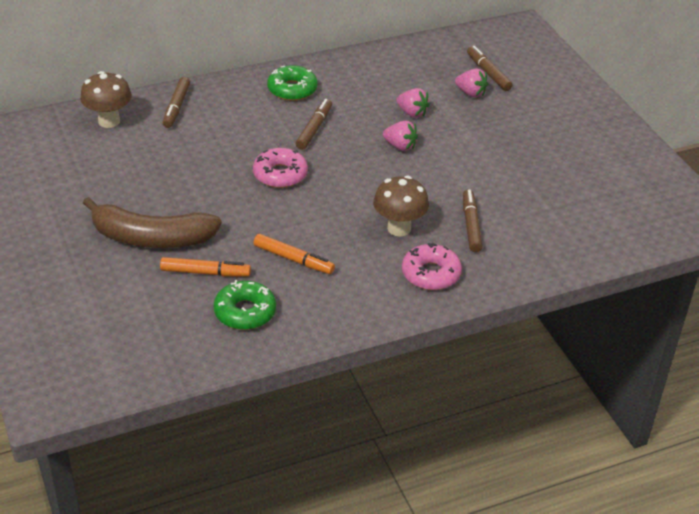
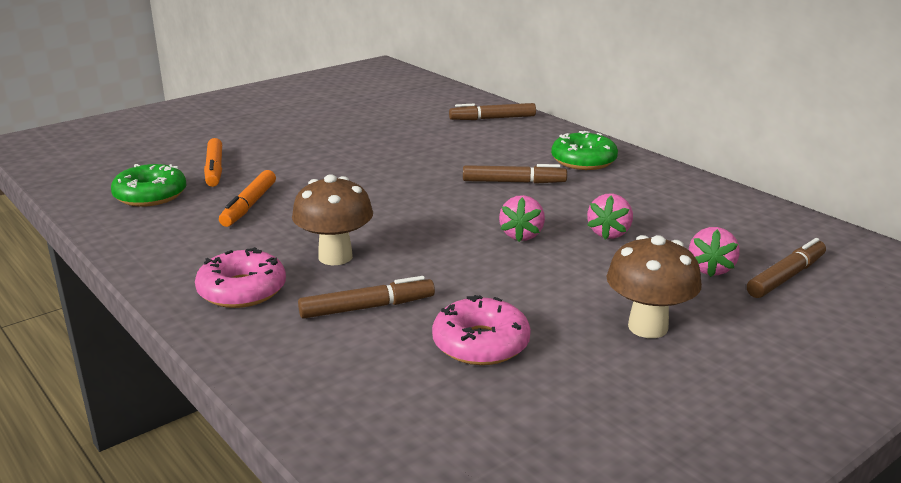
camera: 75 degrees right, 15 degrees down
brown mushroom [80,71,132,128] -> brown mushroom moved to [606,235,702,338]
brown banana [83,197,222,248] -> none
pink donut [253,148,308,188] -> pink donut moved to [432,295,531,365]

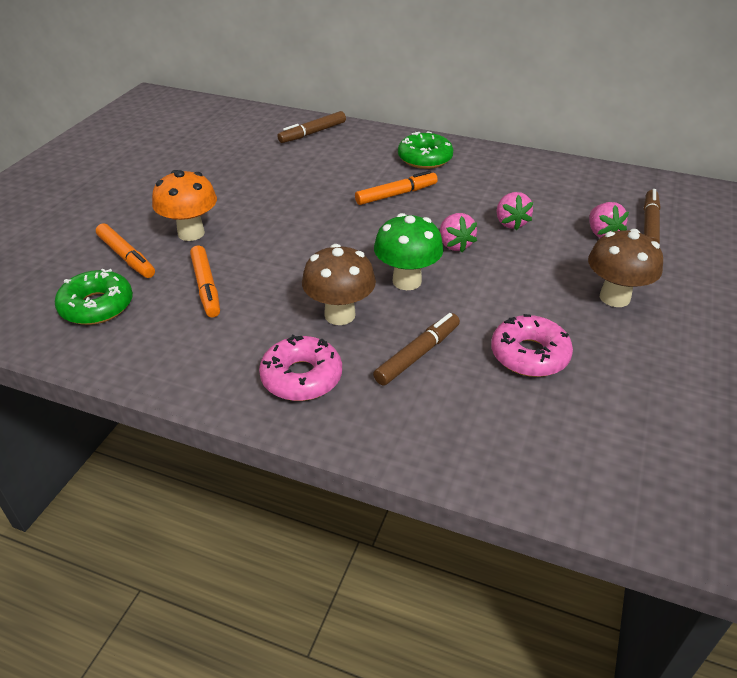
camera: 30 degrees left, 15 degrees up
brown marker [463,164,567,184] -> orange marker [355,171,438,205]
none -> orange mushroom [152,170,217,241]
none -> green mushroom [374,213,444,290]

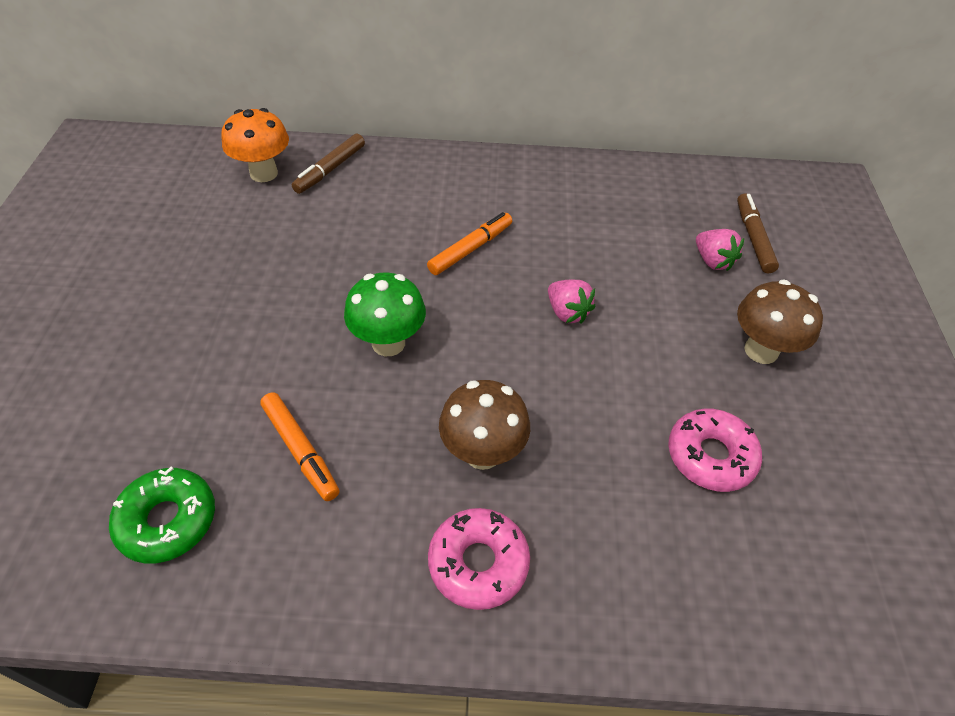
camera: 20 degrees left, 10 degrees up
orange marker [96,223,155,278] -> none
orange mushroom [152,170,217,241] -> orange mushroom moved to [221,108,289,182]
brown marker [373,313,460,385] -> none
green mushroom [374,213,444,290] -> green mushroom moved to [344,273,426,356]
green donut [398,131,453,169] -> none
pink strawberry [496,192,533,230] -> none

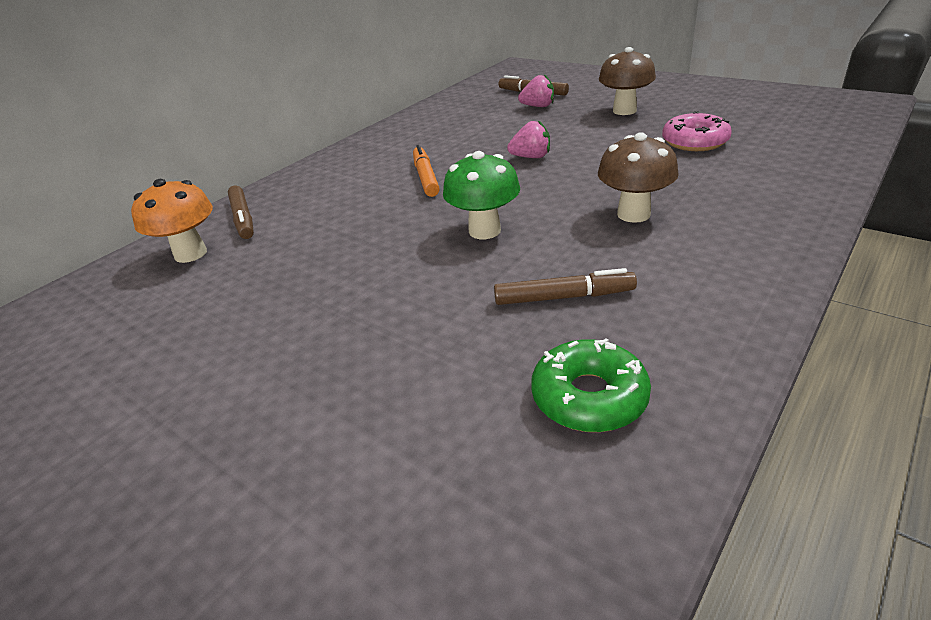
camera: 50 degrees left, 15 degrees down
orange marker [260,392,340,501] -> brown marker [494,268,637,305]
pink donut [428,508,530,610] -> none

